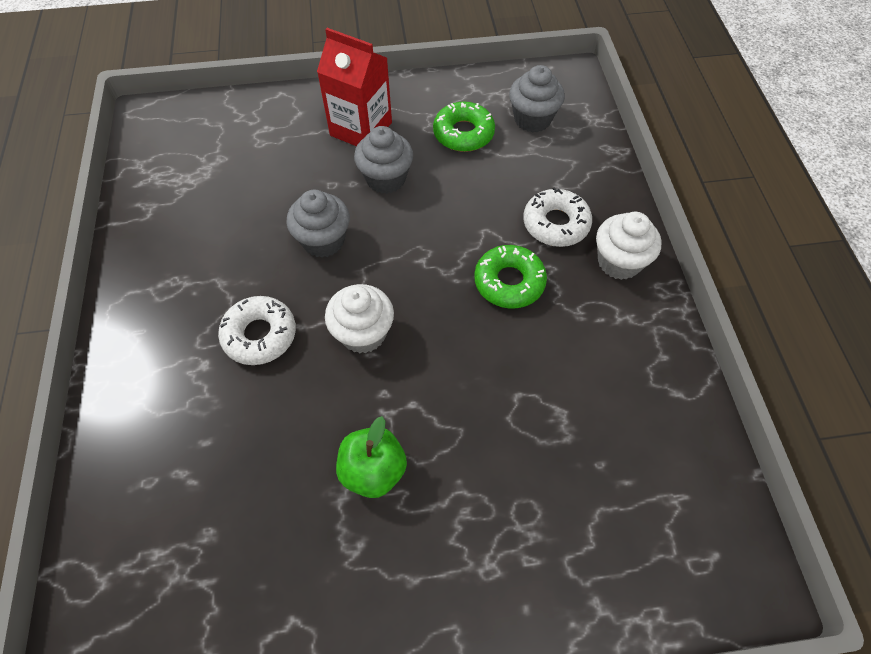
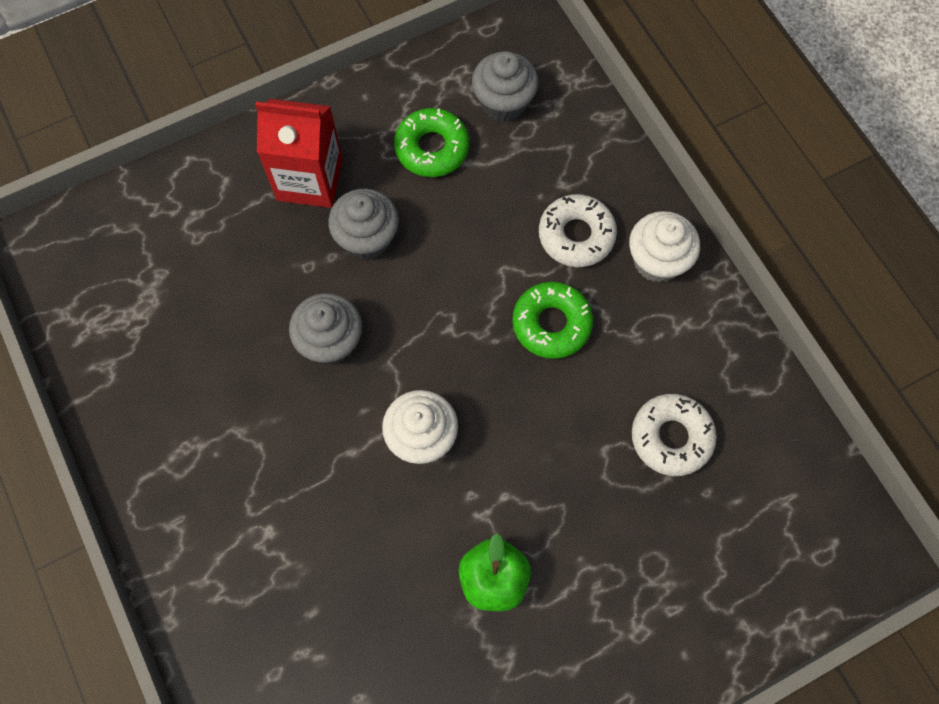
camera: 20 degrees left, 10 degrees up
white donut [218,296,296,365] -> white donut moved to [632,394,717,476]

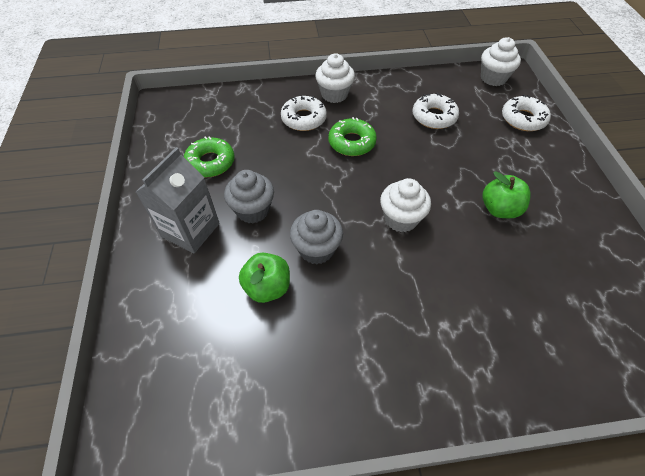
camera: 70 degrees left, 15 degrees down
red carton [255,99,343,208] -> grey carton [136,147,220,253]
grey cupcake [472,51,539,122] -> none
none -> green apple [239,253,290,303]
none -> white cupcake [481,37,521,86]
none -> white donut [502,95,551,131]

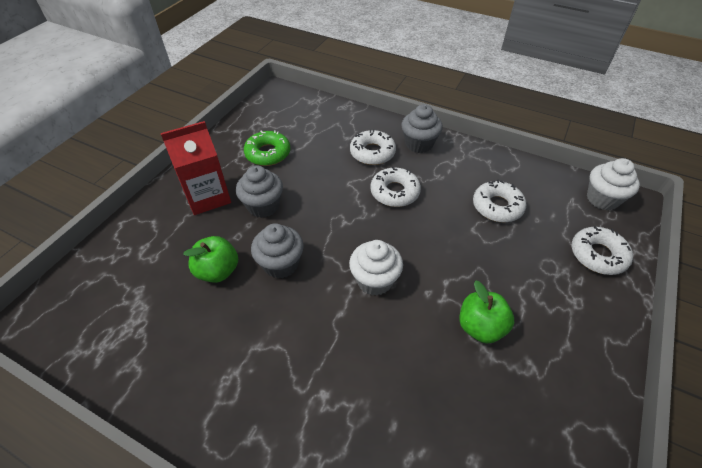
camera: 35 degrees right, 5 degrees down
grey carton [136,147,220,253] -> red carton [161,121,231,215]
white cupcake [315,53,355,103] -> grey cupcake [401,104,443,153]
green donut [328,117,377,156] -> white donut [370,166,421,207]

